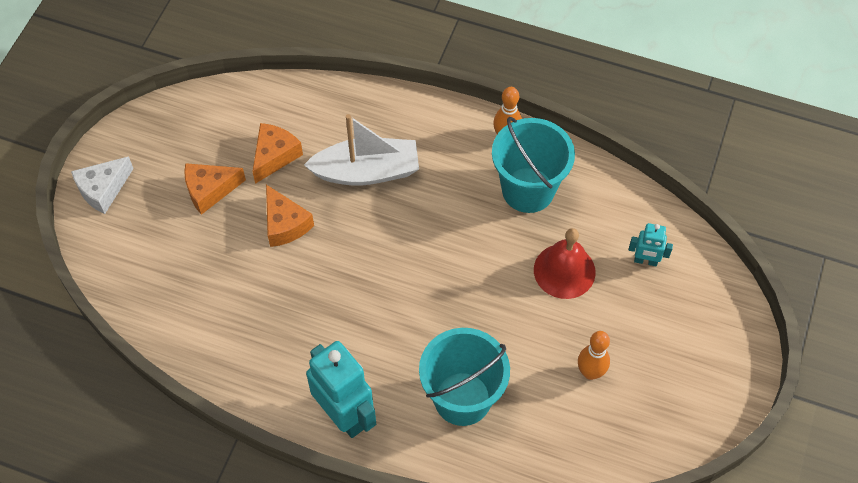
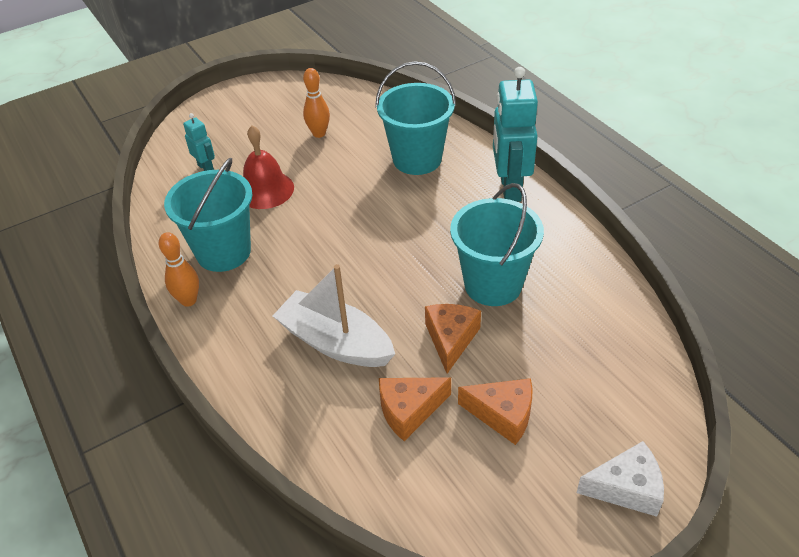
camera: 140 degrees left, 15 degrees down
none -> turquoise bucket [450,183,544,306]

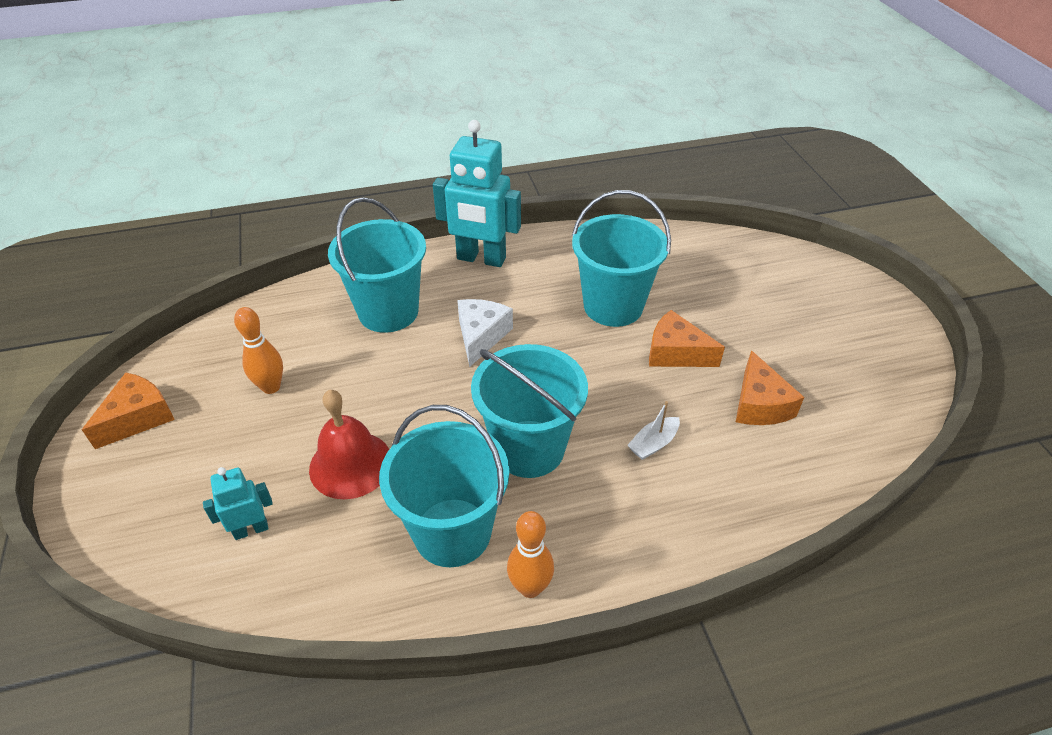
camera: 75 degrees left, 0 degrees up
white boat [273,264,395,367] -> white boat [627,401,680,460], size x0.43
orange cheese [458,378,533,445] -> orange cheese moved to [82,373,175,449]
white cheese [577,441,664,517] -> white cheese moved to [457,299,513,367]
none -> turquoise bucket [471,344,588,478]

